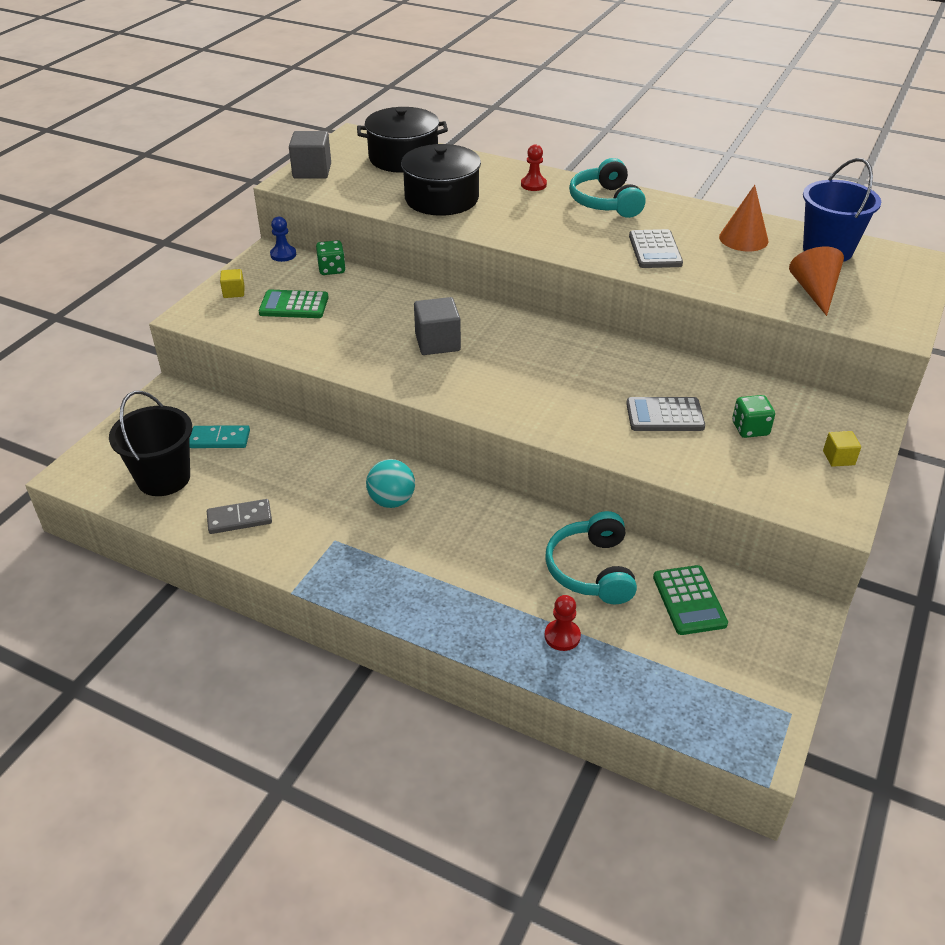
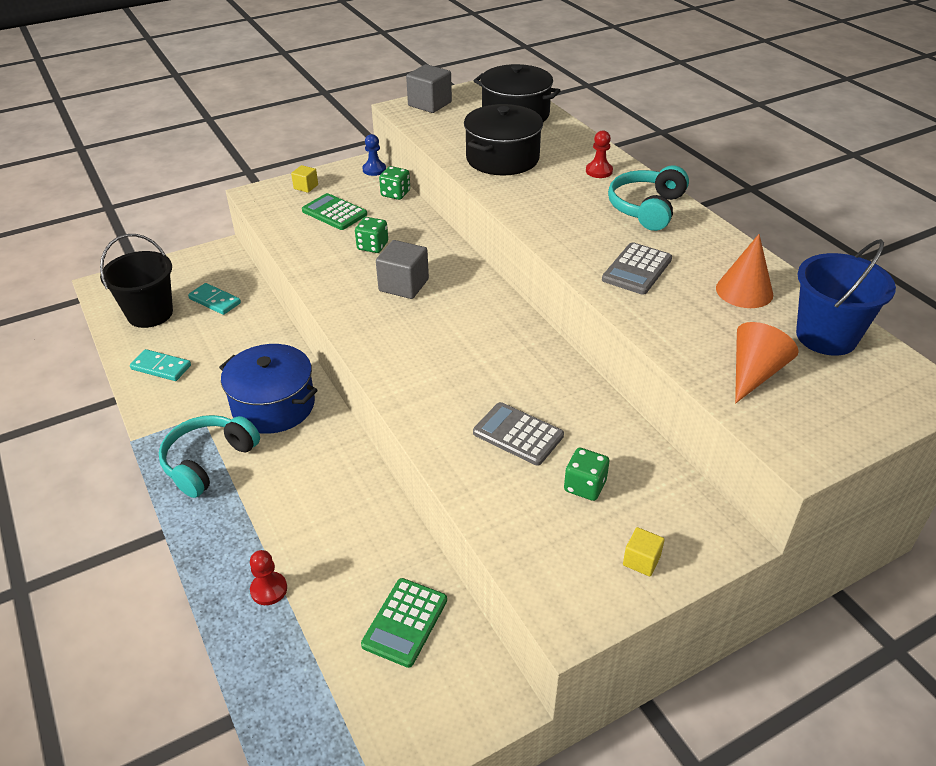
camera: 35 degrees right, 0 degrees up
grey domino [207,499,272,534] -> turquoise domino [130,349,191,381]
turquoise ball [366,459,415,508] -> blue pot [219,344,318,434]
turquoise headphones [545,511,637,604] -> turquoise headphones moved to [159,415,260,498]
none -> green dice [355,217,388,253]

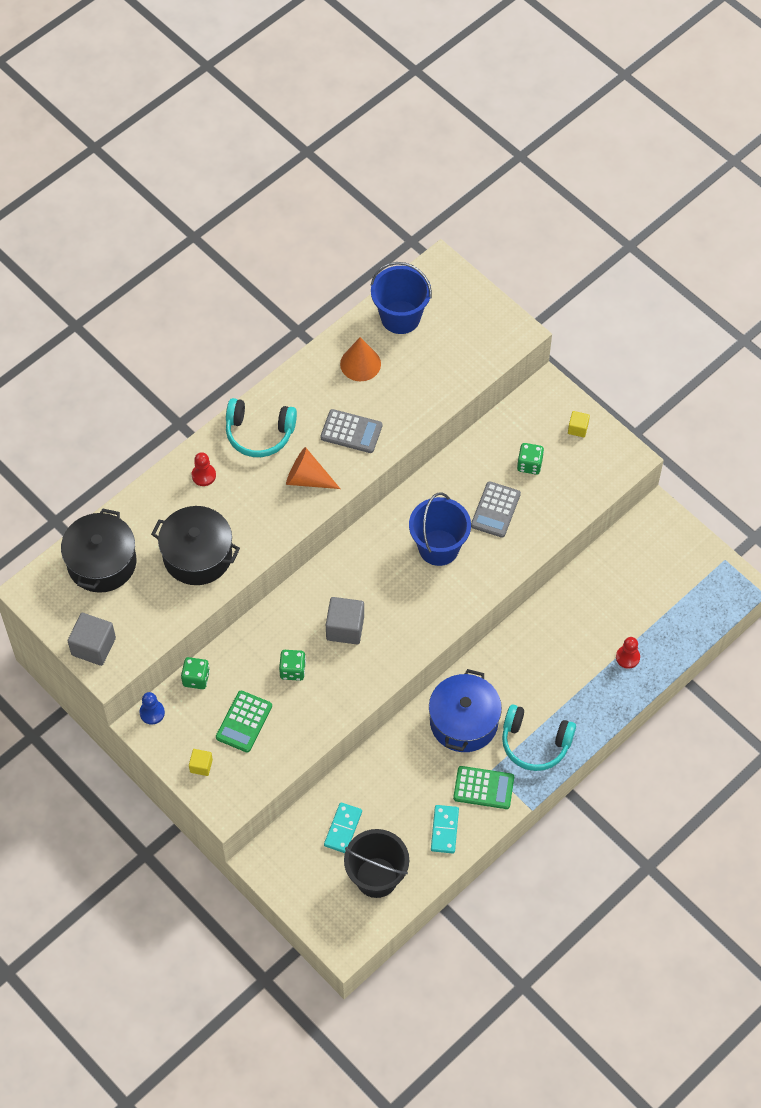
camera: 105 degrees left, 20 degrees up
green calculator [361,578,447,668] -> green calculator moved to [453,766,514,809]
orange cone [735,322,799,403] -> orange cone moved to [286,447,340,489]
none -> blue bucket [409,492,471,566]

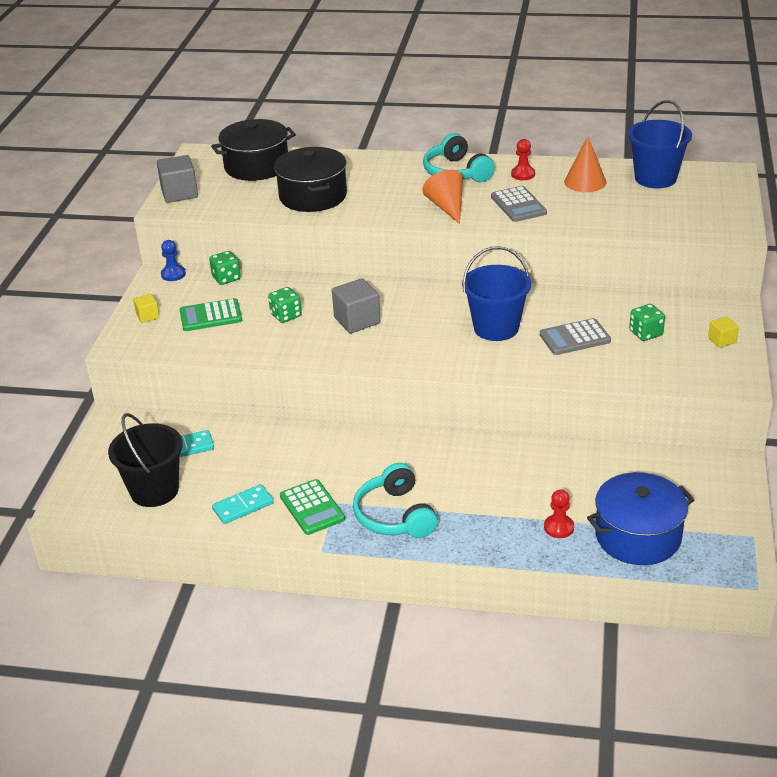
camera: 55 degrees right, 25 degrees down
red pawn [192,452,216,486] -> red pawn moved to [511,139,535,180]
blue pot [429,669,502,752] -> blue pot moved to [587,472,694,565]

